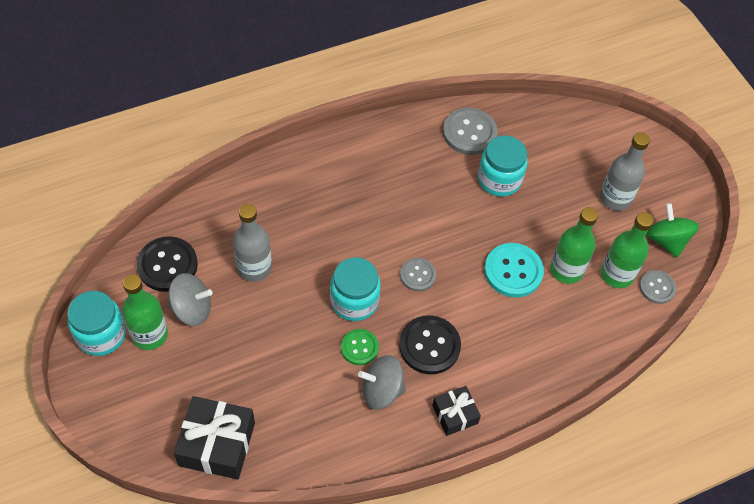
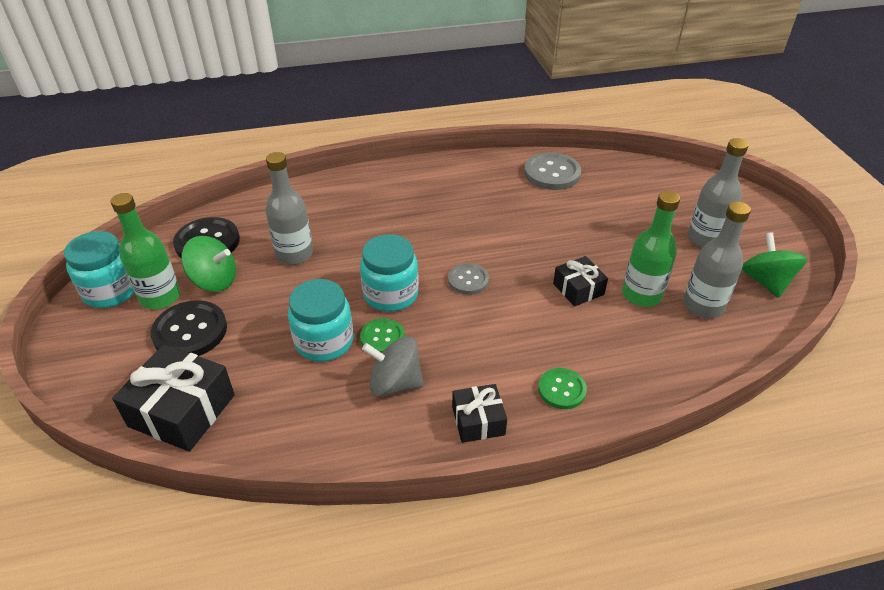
camera: 15 degrees right, 15 degrees down
grey spinning top [168,273,212,326] -> green spinning top [181,236,236,292]
black button [399,315,461,374] -> black button moved to [150,300,227,356]
turquoise jar [478,135,528,197] -> turquoise jar moved to [288,279,353,362]
turquoise button [484,243,544,298] -> black gift [553,256,608,307]
green bottle [601,212,654,288] -> grey bottle [683,201,751,318]
grey button [639,270,677,304] -> none
none -> green button [538,368,587,409]

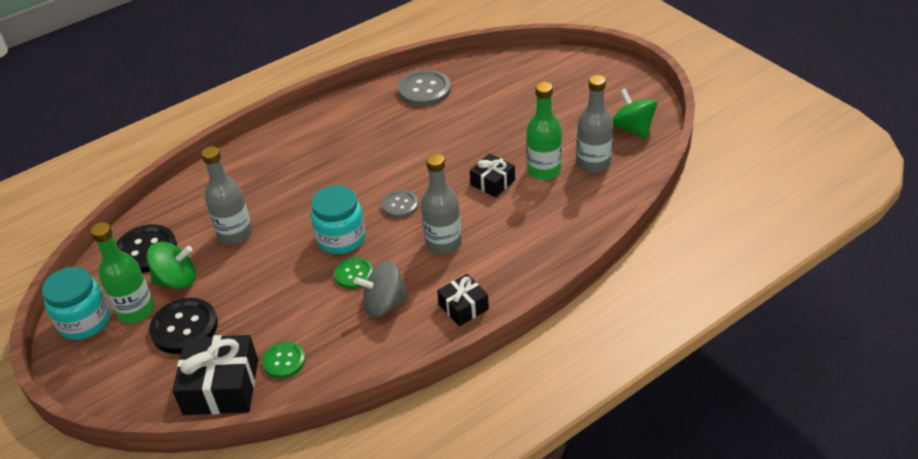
camera: 20 degrees left, 0 degrees up
turquoise jar [288,279,353,362] -> none
green button [538,368,587,409] -> green button moved to [262,342,305,379]
grey bottle [688,138,749,248] -> grey bottle moved to [421,154,462,254]

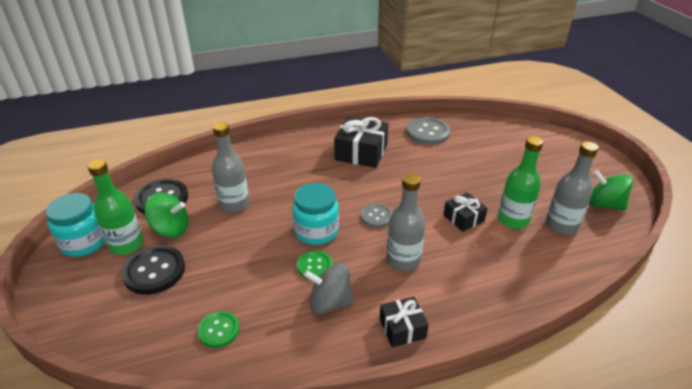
camera: 15 degrees right, 5 degrees down
black gift [172,335,258,415] -> black gift moved to [334,116,388,168]
green spinning top [612,89,657,139] -> green spinning top turned 45 degrees counterclockwise [589,170,633,211]

